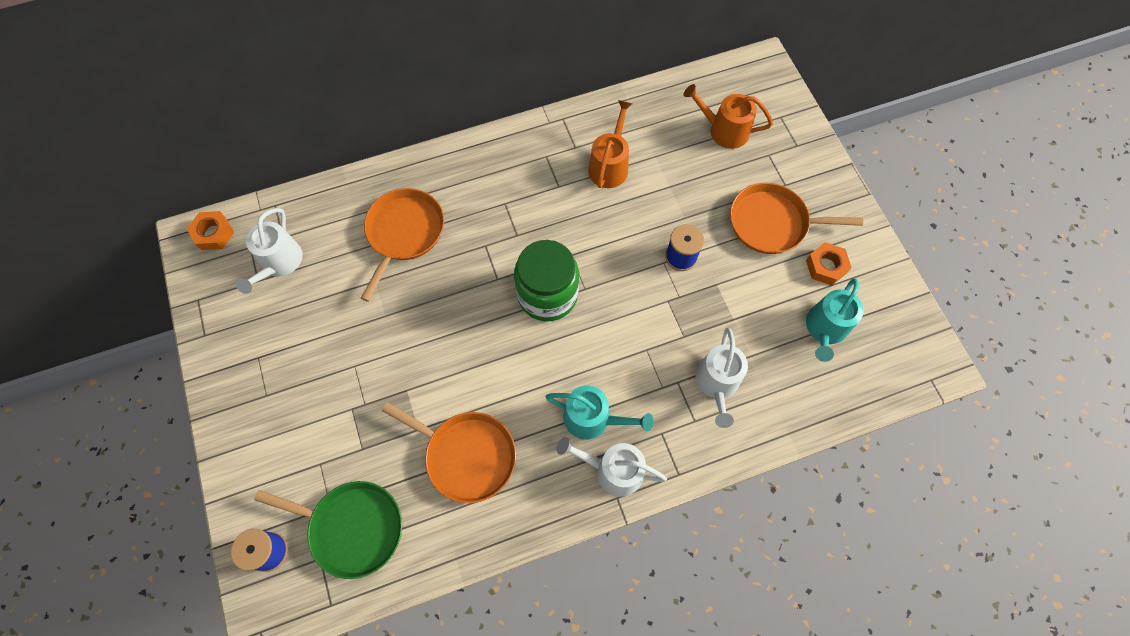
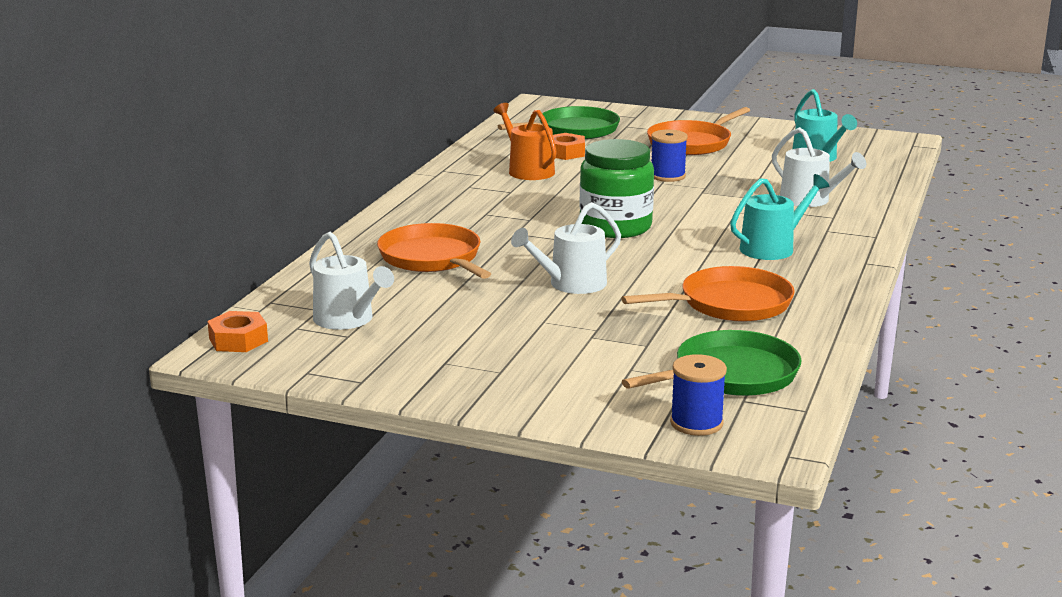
camera: 50 degrees left, 45 degrees down
white watering can [557,437,667,497] -> white watering can moved to [511,202,621,294]
orange watering can [683,84,773,149] -> green pan [498,106,620,139]
orange nut [806,242,852,285] -> orange nut moved to [553,133,585,160]

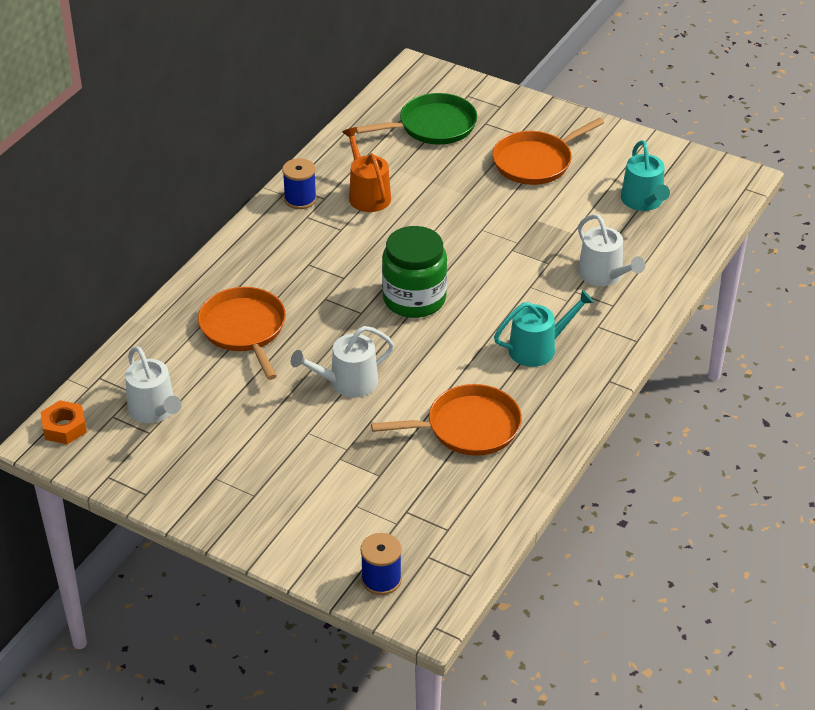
camera: 10 degrees right, 20 degrees up
orange nut [553,133,585,160] -> none
green pan [622,330,802,396] -> none
blue spool [651,129,688,182] -> blue spool moved to [282,158,317,209]

